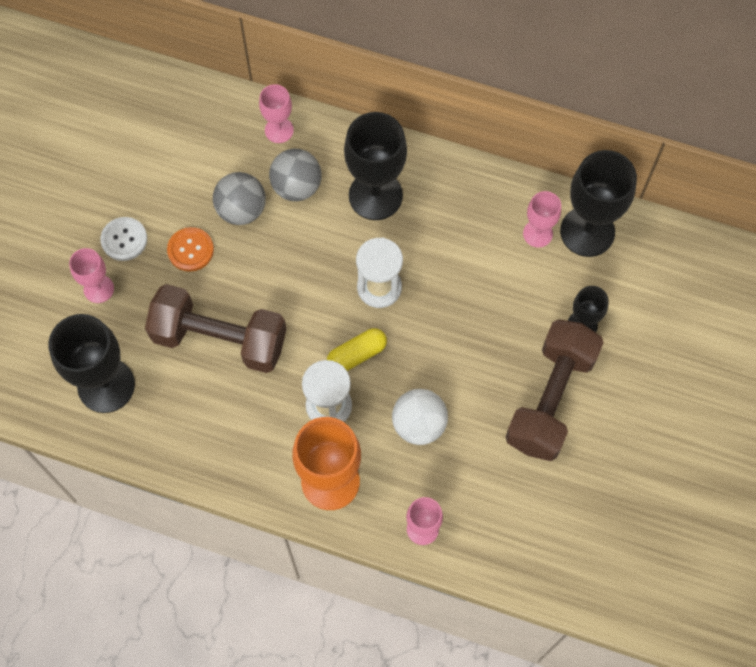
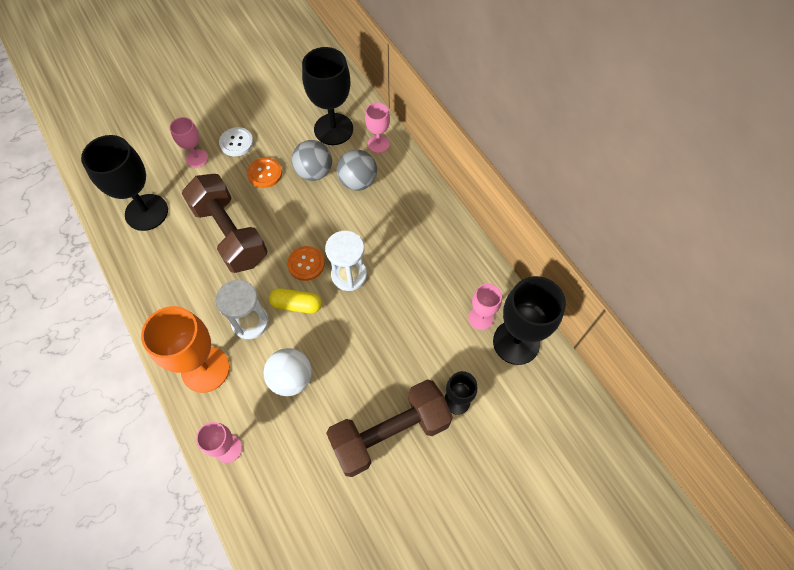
camera: 40 degrees right, 5 degrees down
black goblet [344,112,407,220] -> black goblet moved to [302,47,353,145]
none -> orange button [287,246,325,281]

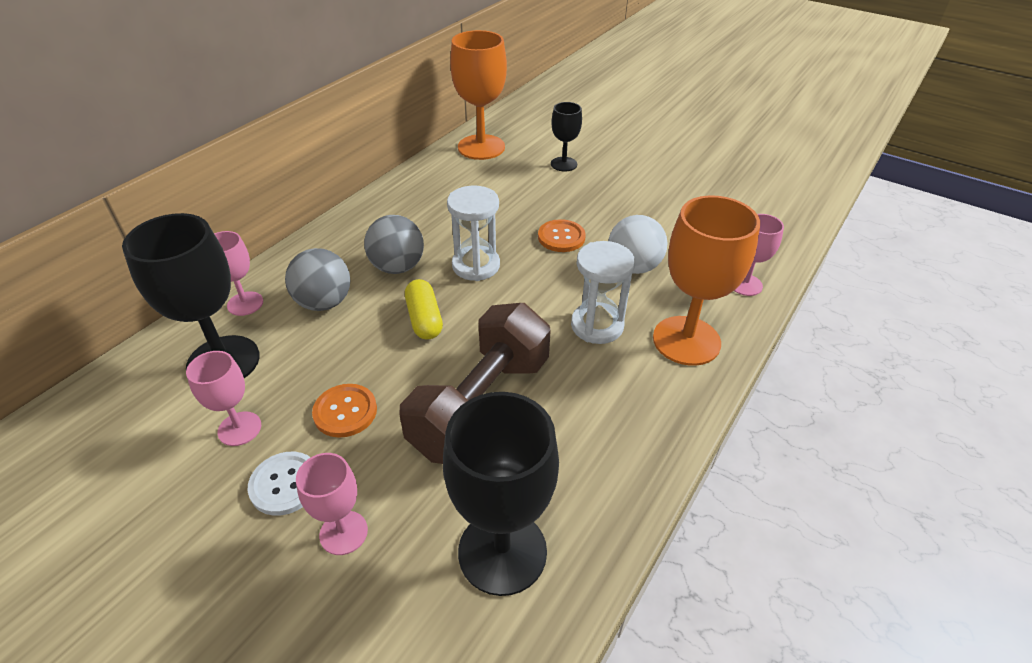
camera: 115 degrees left, 20 degrees down
yellow capsule [269,288,322,313] -> yellow capsule moved to [405,279,443,340]
orange button [287,246,325,281] -> orange button moved to [538,219,586,252]
grey ball [292,140,332,181] -> grey ball moved to [364,215,424,274]
brown dumbbell [326,380,453,477] -> none
pink goblet [469,284,502,330] -> pink goblet moved to [186,351,261,446]
black goblet [493,276,566,365] -> orange goblet [450,30,507,160]

